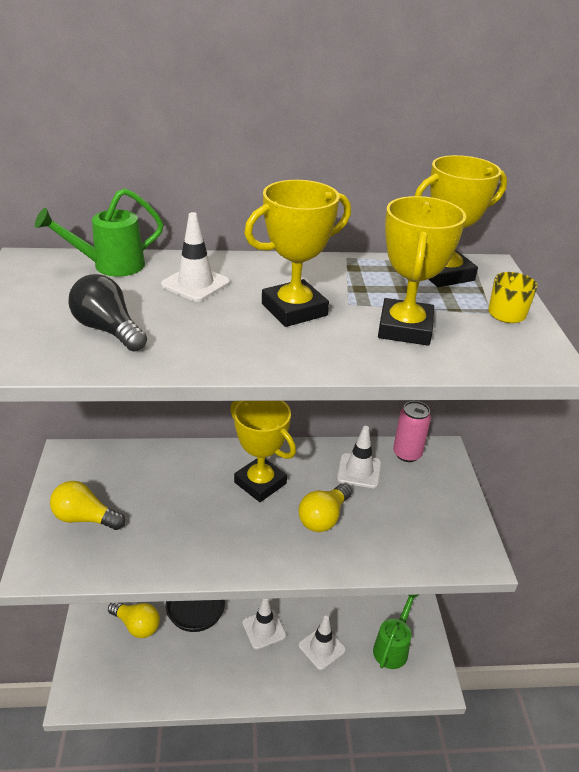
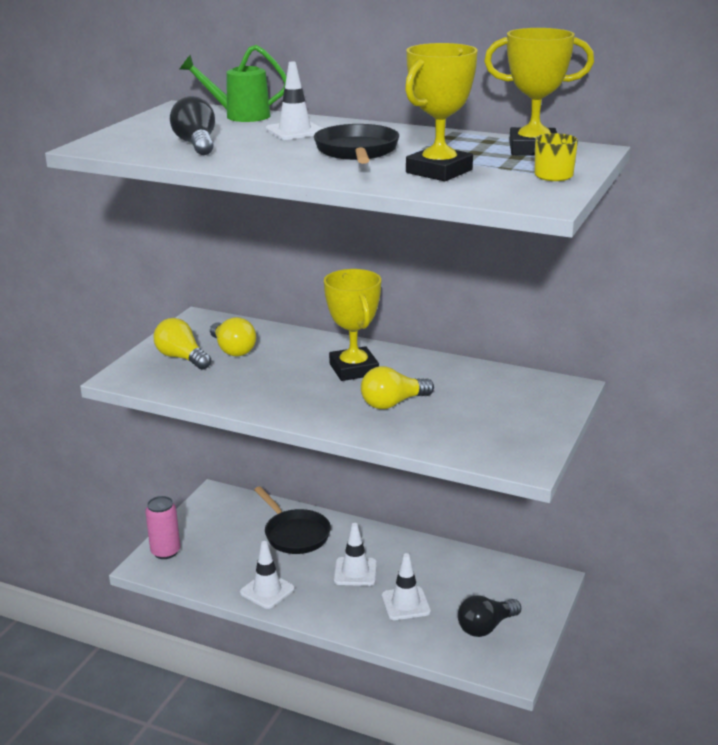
camera: 30 degrees right, 10 degrees down
yellow light bulb [108,603,160,638] -> yellow light bulb moved to [210,317,256,357]
yellow trophy [244,180,351,327] -> black pan [314,124,399,164]
white traffic cone [337,426,381,488] -> white traffic cone moved to [240,541,295,609]
green watering can [373,595,419,669] -> black light bulb [458,595,521,637]
pink can [393,401,431,462] -> pink can moved to [145,496,180,559]

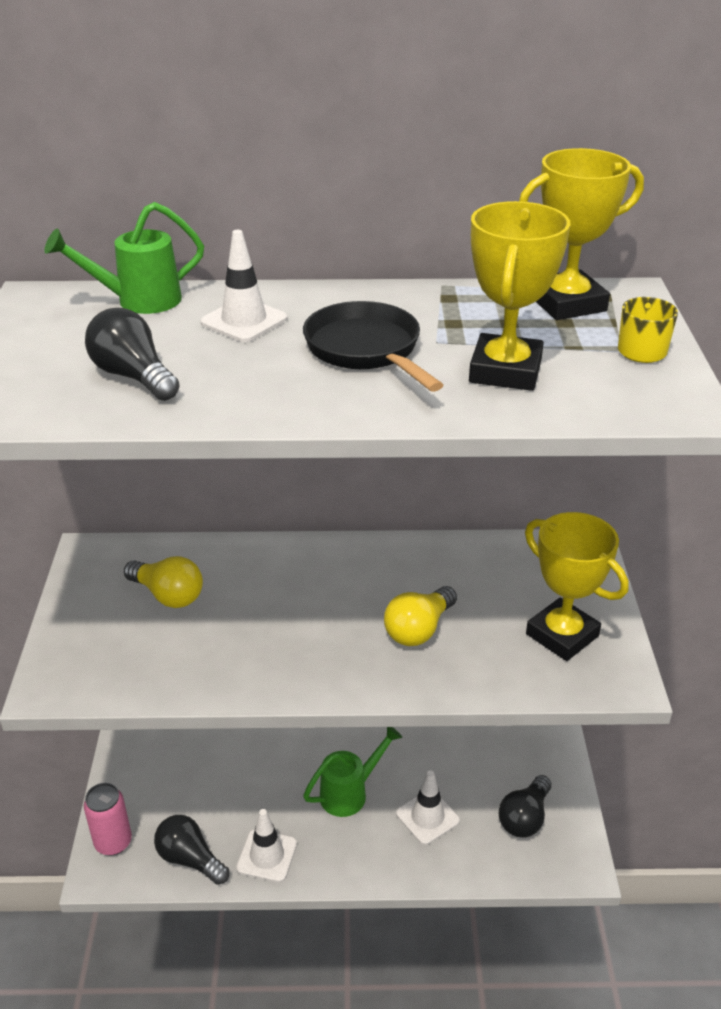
camera: 25 degrees left, 10 degrees up
yellow light bulb [153,318,211,370] -> none
black pan [254,486,331,554] -> none
yellow trophy [324,269,381,381] -> yellow trophy moved to [525,512,629,661]
white traffic cone [334,523,377,586] -> green watering can [303,727,402,817]
none -> black light bulb [154,815,229,885]

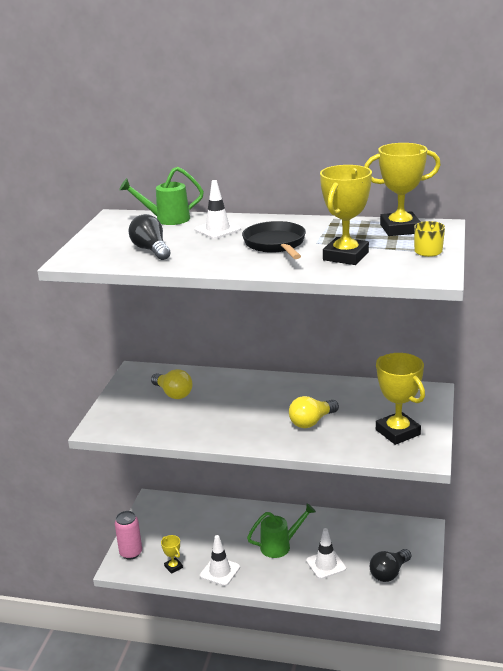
camera: 15 degrees right, 10 degrees down
black light bulb [154,815,229,885] -> yellow trophy [161,535,183,574]

